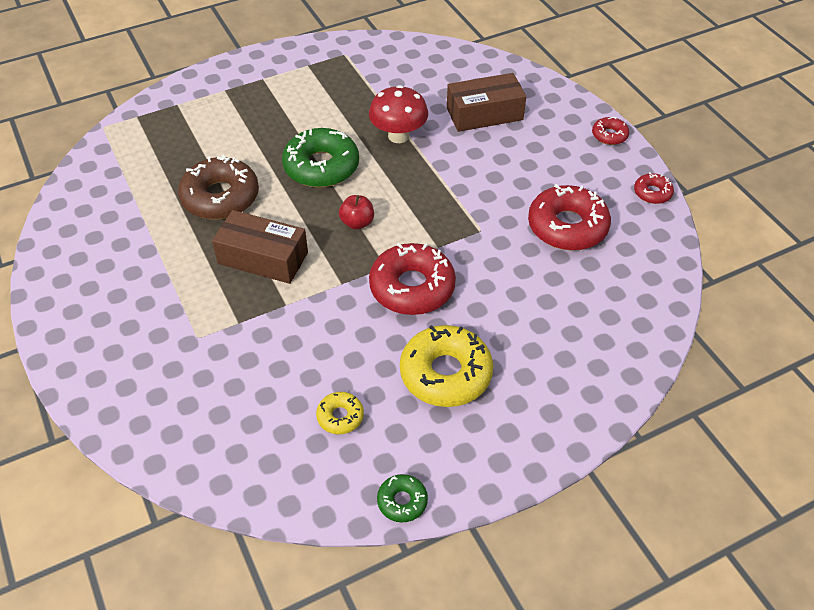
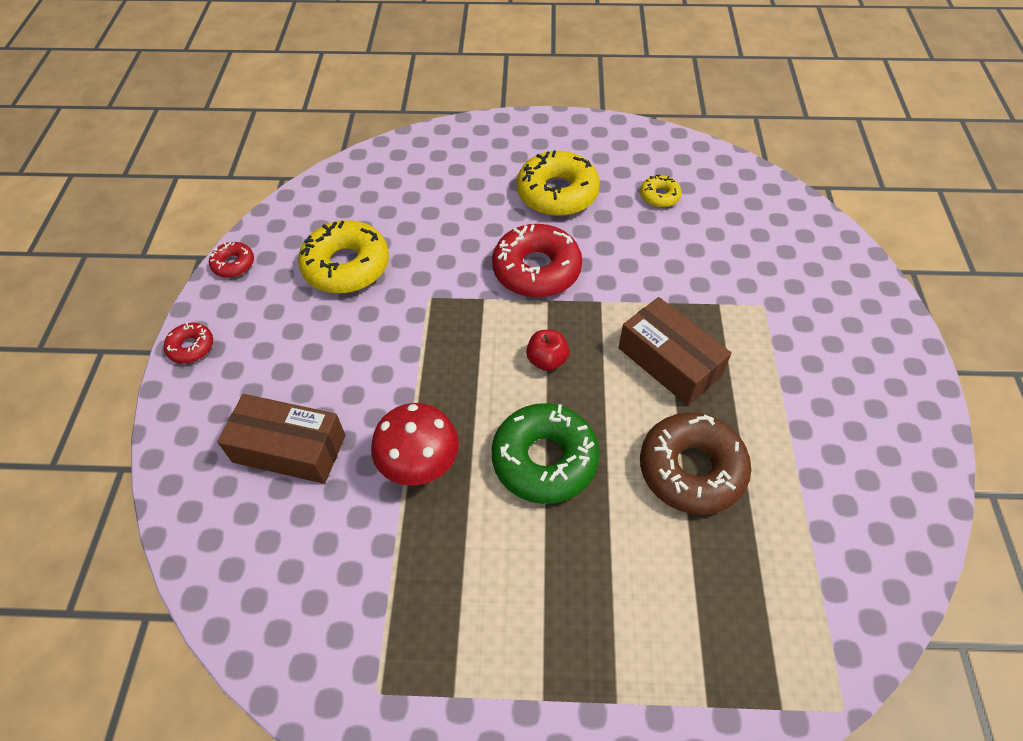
camera: 150 degrees left, 5 degrees up
green donut [377,474,428,522] -> none
red donut [528,184,611,251] -> yellow donut [298,220,389,293]

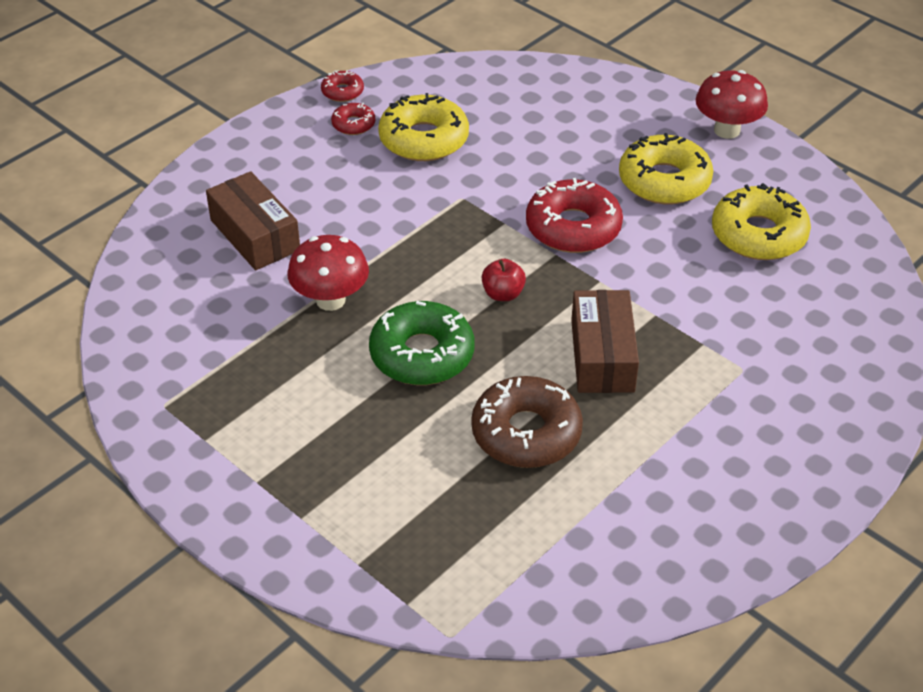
camera: 40 degrees right, 10 degrees down
red donut [164,322,213,364] -> red donut moved to [331,103,375,135]
yellow donut [640,174,682,207] -> yellow donut [712,183,811,260], size x2.03
none -> red mushroom [695,70,768,139]

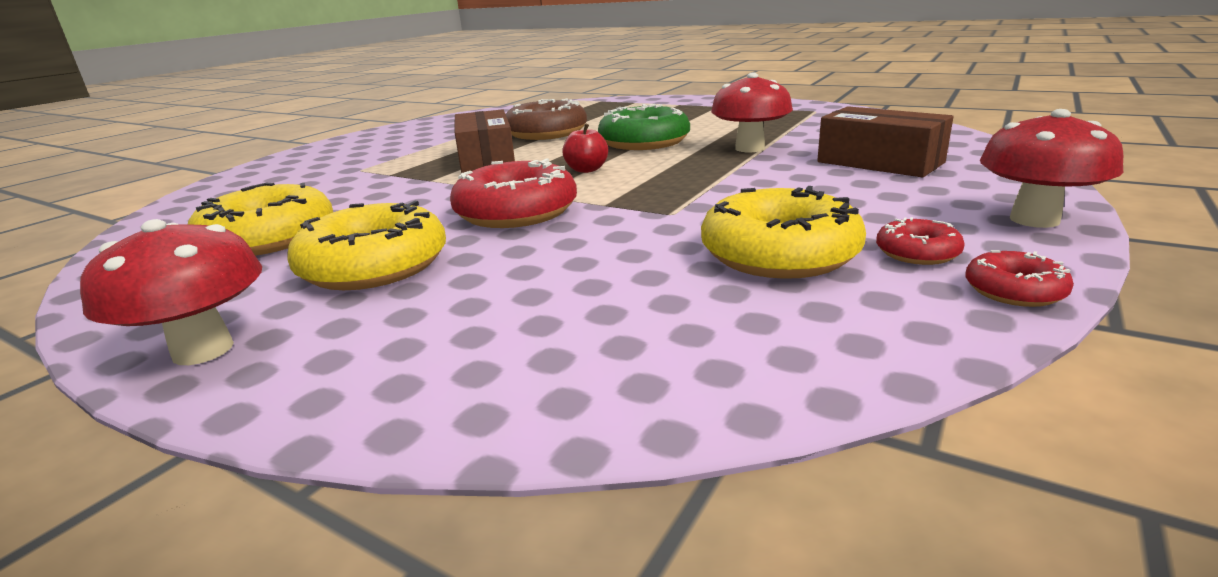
camera: 170 degrees right, 20 degrees down
none -> red mushroom [980,109,1123,228]

